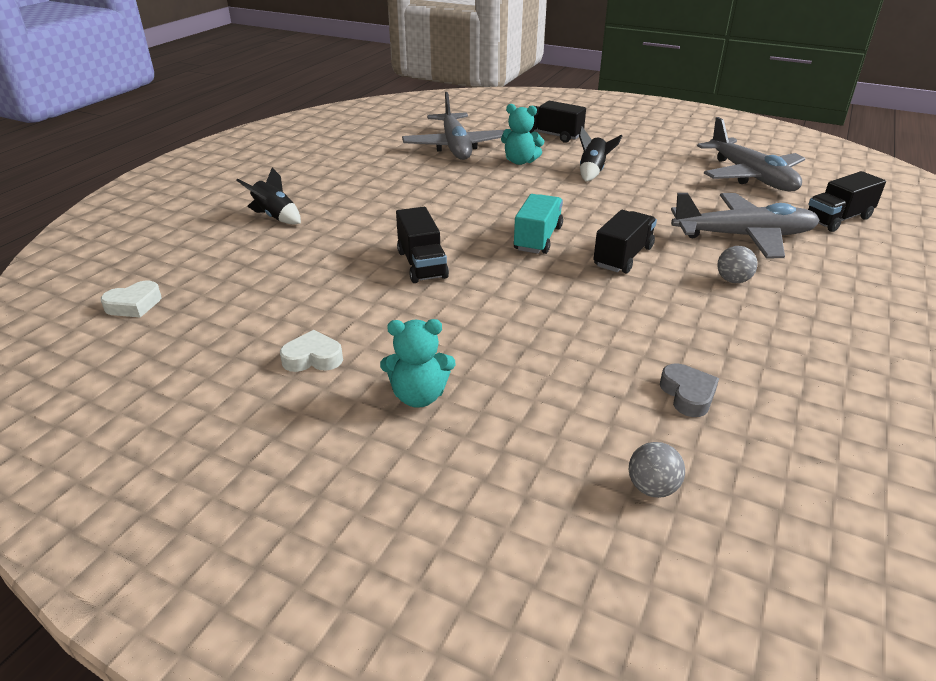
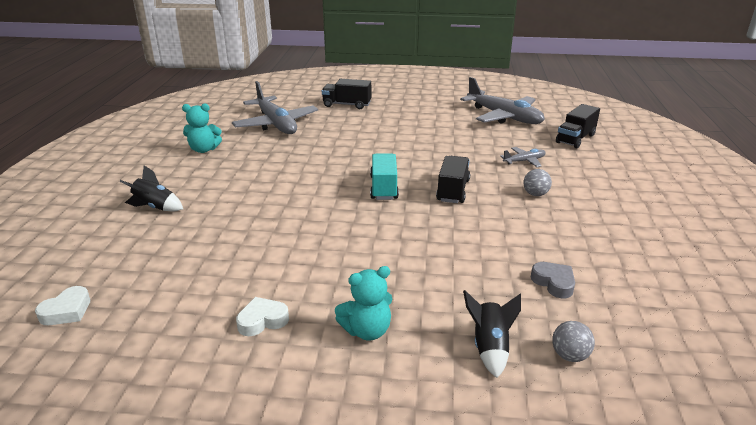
camera: 20 degrees left, 5 degrees down
black truck [396,207,449,283] -> none
turquoise teddy bear [501,104,544,165] -> turquoise teddy bear moved to [182,103,222,153]
black rocket [579,126,622,181] -> black rocket moved to [463,290,521,378]
grey plane [671,193,820,258] -> grey plane [500,147,546,167], size x0.46

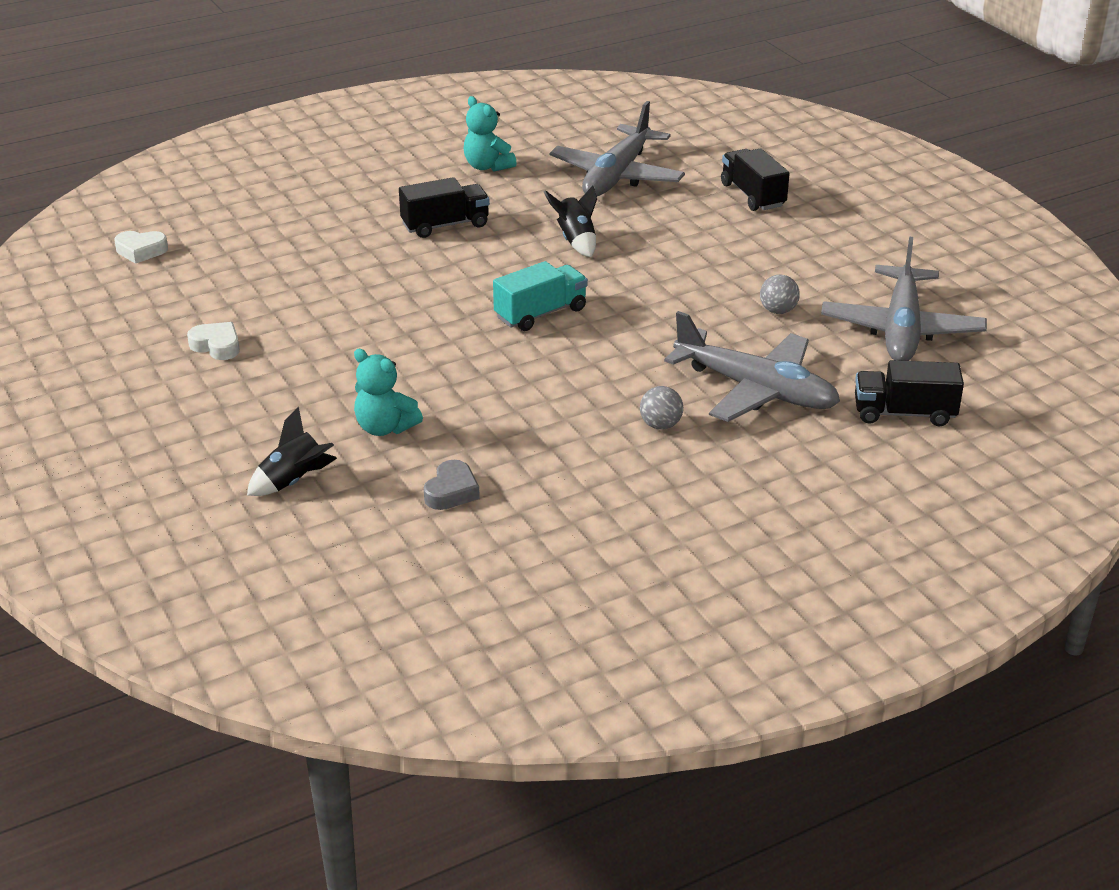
camera: 55 degrees right, 5 degrees up
black rocket [120,165,183,211] -> black rocket moved to [543,186,597,257]
turquoise teddy bear [335,266,392,341] -> turquoise teddy bear moved to [354,349,423,436]
black truck [436,156,470,203] -> black truck moved to [399,177,490,238]
grey plane [500,147,546,167] -> grey plane [664,311,840,422], size x2.17
grey ball [552,321,595,362] -> grey ball moved to [760,275,800,314]

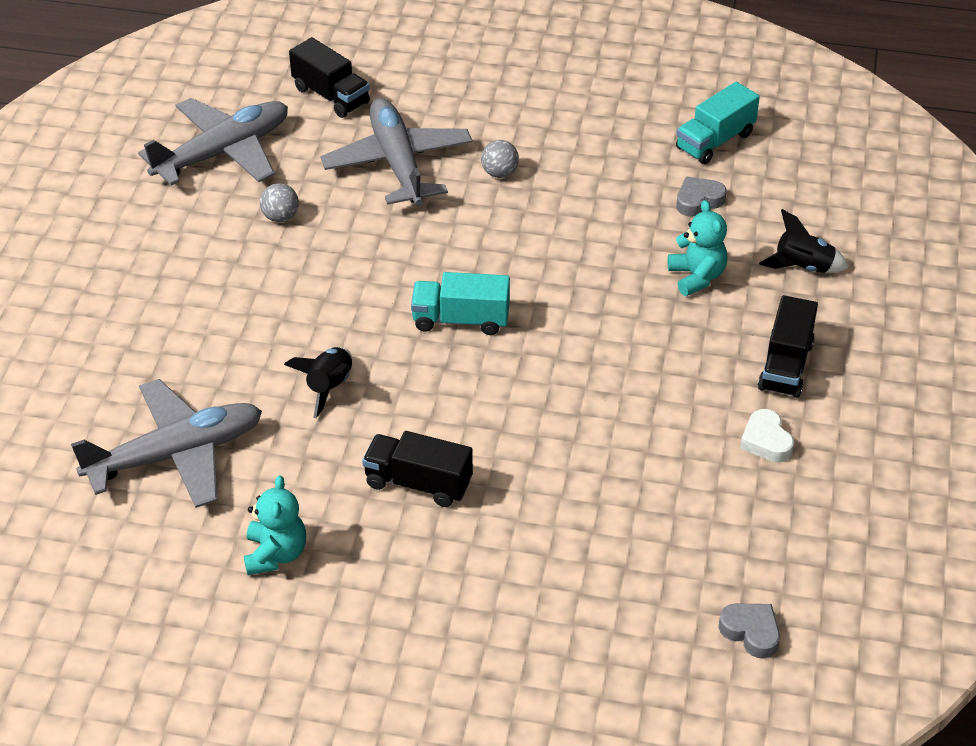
camera: 140 degrees left, 10 degrees up
white heart [114,231,168,264] -> grey heart [719,604,780,659]
black truck [721,148,790,211] -> black truck moved to [758,295,818,398]
none -> turquoise truck [676,82,760,164]

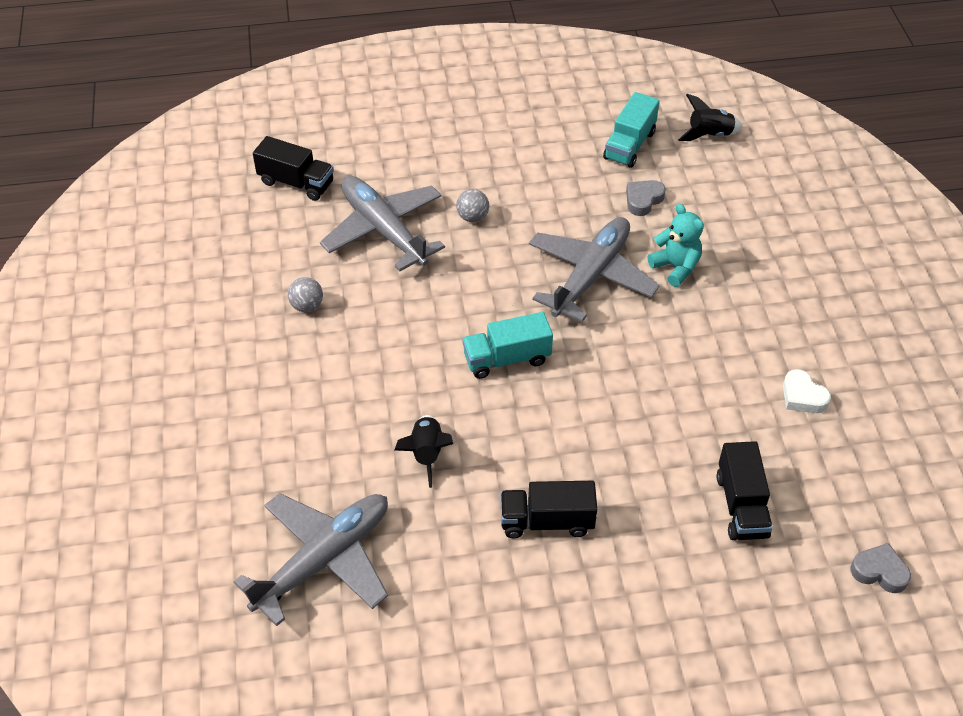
camera: 20 degrees left, 5 degrees up
grey plane [138,98,288,185] -> grey plane moved to [529,217,660,322]
turquoise teddy bear [244,475,306,575] -> none
black truck [758,295,818,398] -> black truck moved to [716,441,773,540]
black rocket [759,209,849,273] -> black rocket moved to [678,94,743,141]

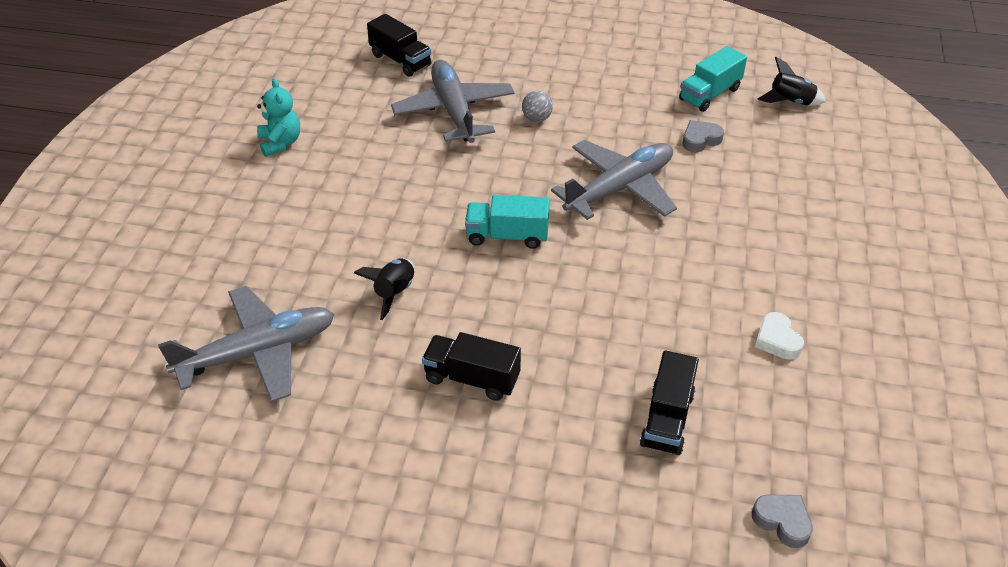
camera: 20 degrees right, 5 degrees down
grey ball [288,277,323,312] -> none
turquoise teddy bear [647,204,704,287] -> turquoise teddy bear moved to [257,78,300,157]

